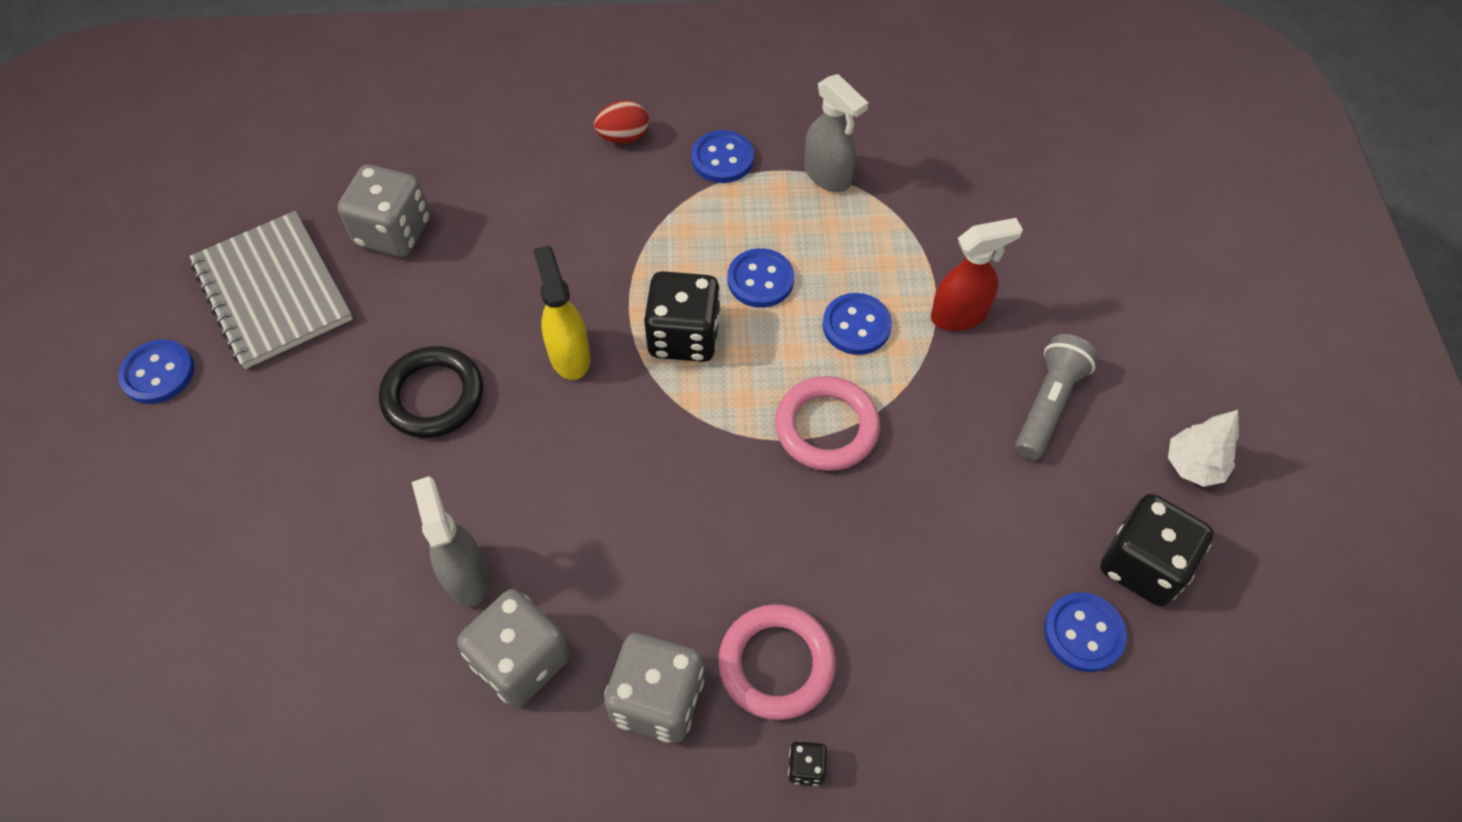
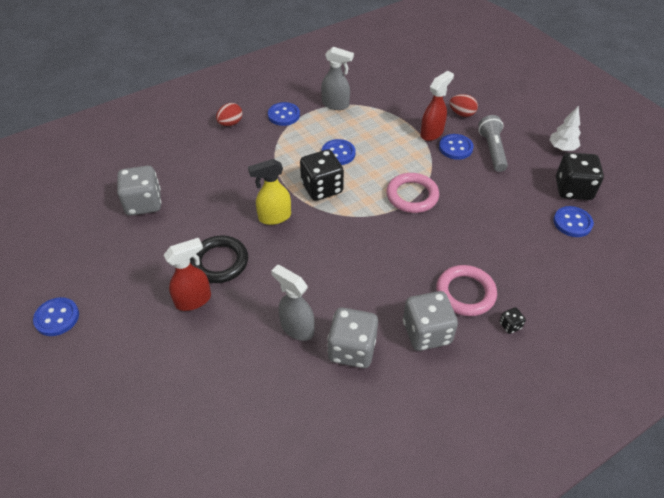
camera: 30 degrees left, 10 degrees down
grey notebook [190,211,353,369] -> none
yellow spray bottle [533,245,590,380] -> yellow spray bottle turned 60 degrees counterclockwise [248,159,291,225]
blue button [822,293,892,355] -> blue button moved to [439,134,474,160]
none -> red spray bottle [164,238,211,311]
none -> red egg [449,94,478,117]

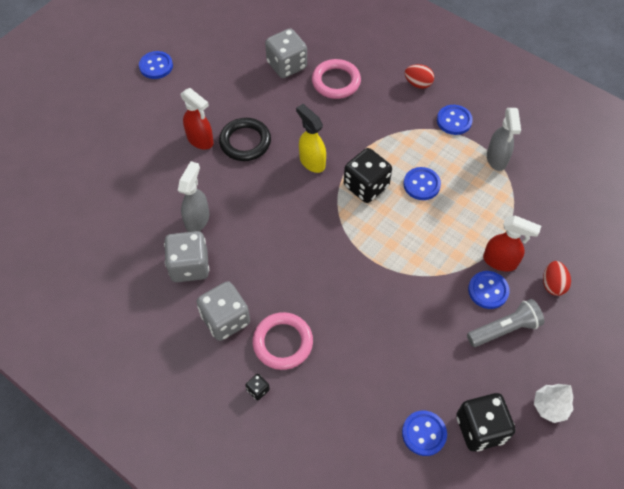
camera: 70 degrees right, 10 degrees up
pink ring [386,173,439,213] -> pink ring moved to [312,59,361,99]

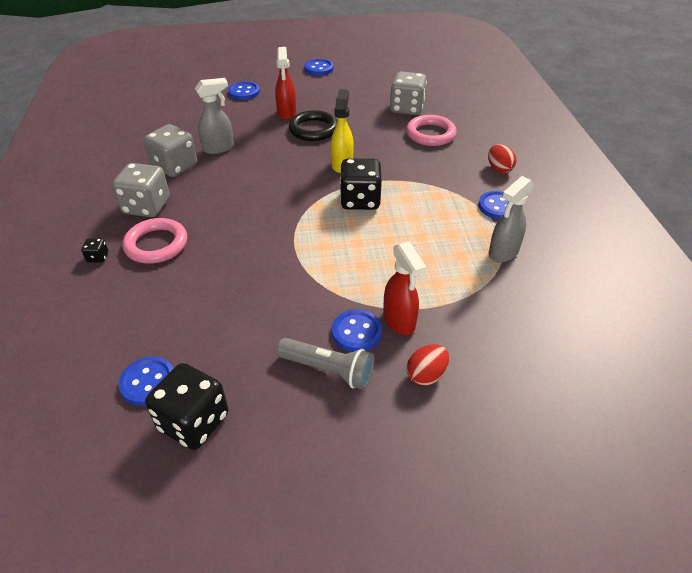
camera: 45 degrees right, 15 degrees down
blue button [404,167,441,200] -> blue button moved to [228,81,260,100]
white tree [534,384,574,423] -> none

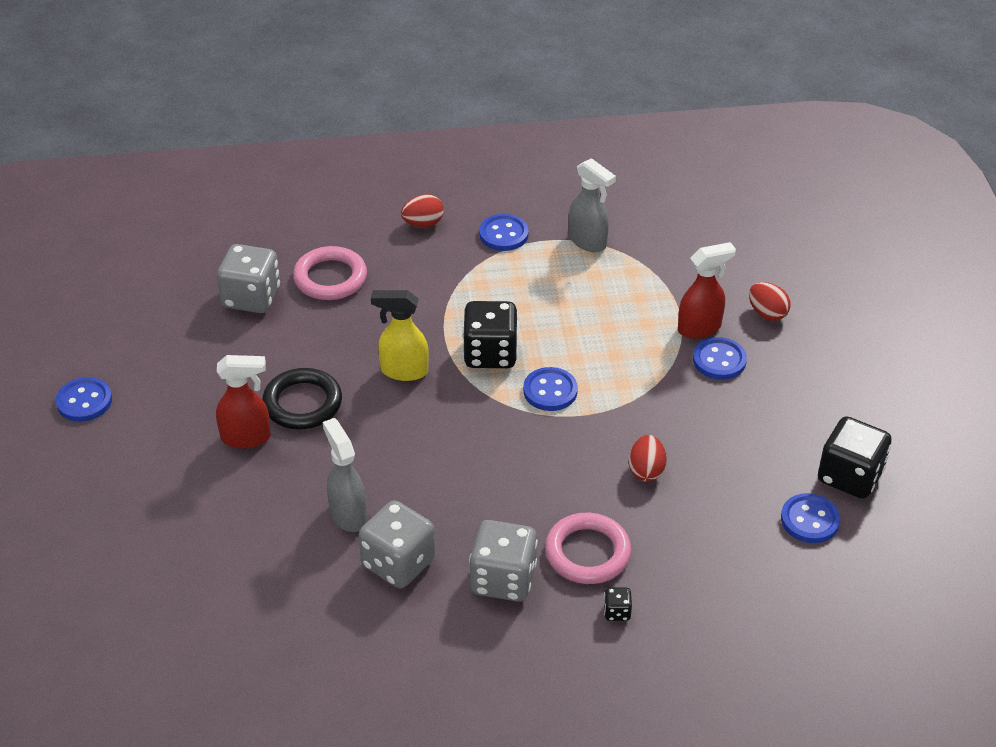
camera: 90 degrees left, 0 degrees up
blue button [228,81,260,100] -> blue button moved to [523,367,578,411]
grey flashlight [277,338,374,390] -> none
none -> red egg [628,435,667,482]

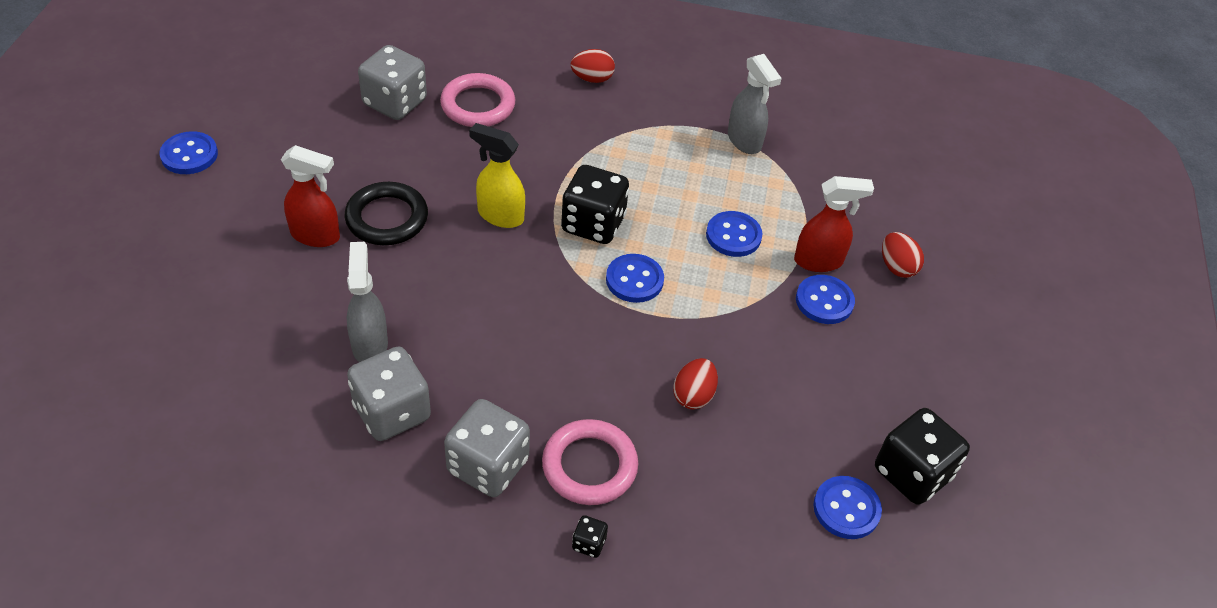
camera: 15 degrees right, 5 degrees up
blue button [479,214,529,251] -> blue button moved to [706,211,762,257]

